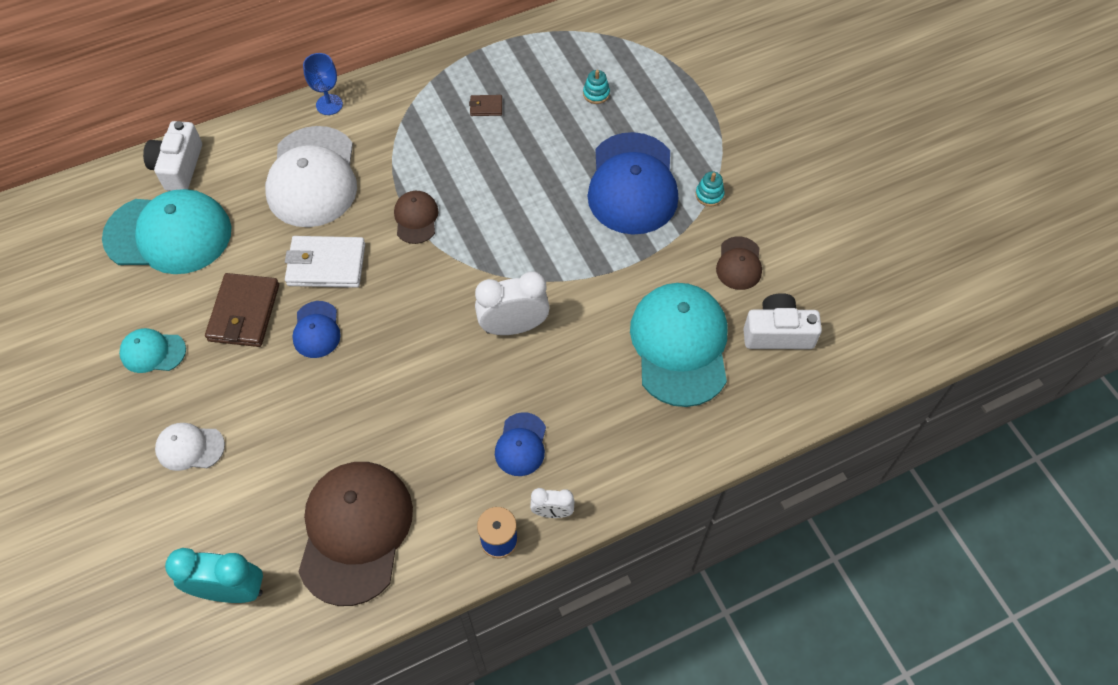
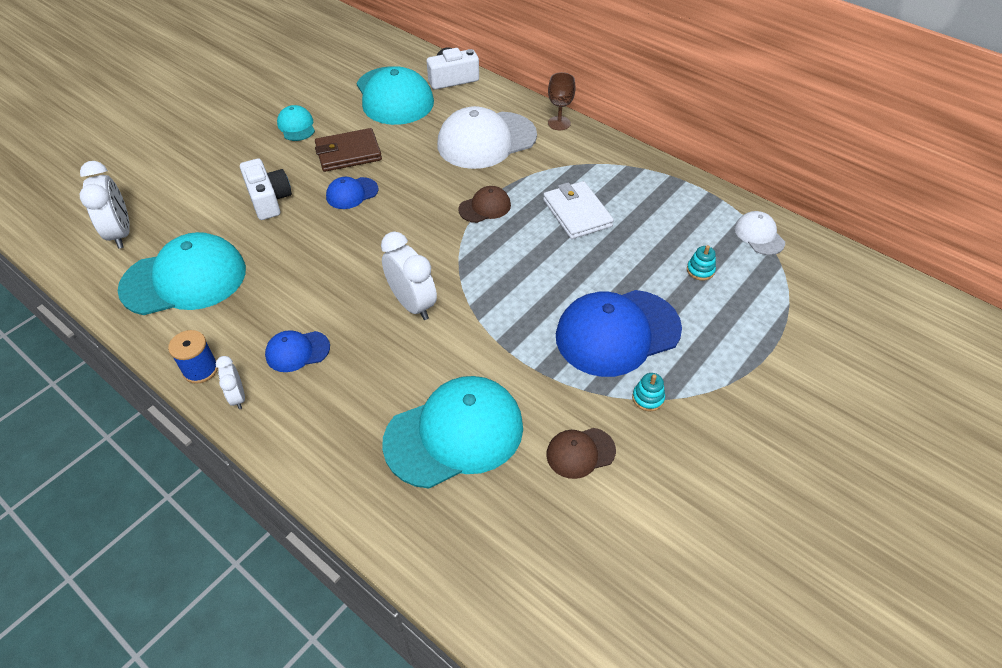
camera: 65 degrees right, 10 degrees down
white cap [155,423,225,471] -> white cap moved to [735,211,785,255]
turquoise clock [165,548,263,603] -> white clock [80,161,130,249]
white wallet [285,236,365,288] -> white wallet moved to [543,181,614,239]
brown cap [298,462,413,606] -> turquoise cap [118,232,246,315]
blue goblet [303,53,343,115] -> brown goblet [548,72,576,130]
brown wallet [469,95,502,116] -> none
white camera [743,293,822,349] -> white camera moved to [240,159,292,220]

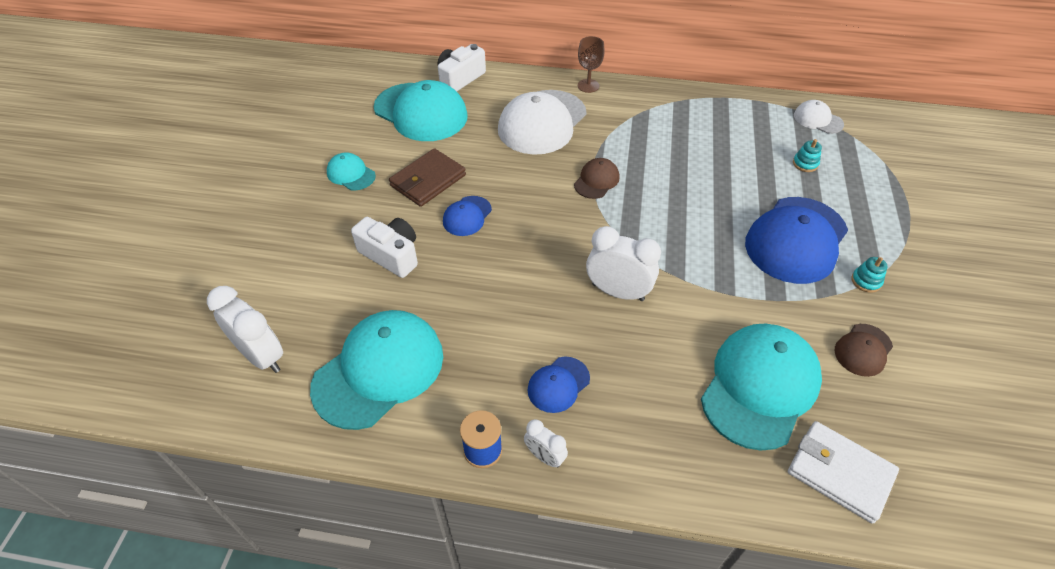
camera: 30 degrees left, 0 degrees up
white wallet [543,181,614,239] -> white wallet moved to [788,421,899,524]

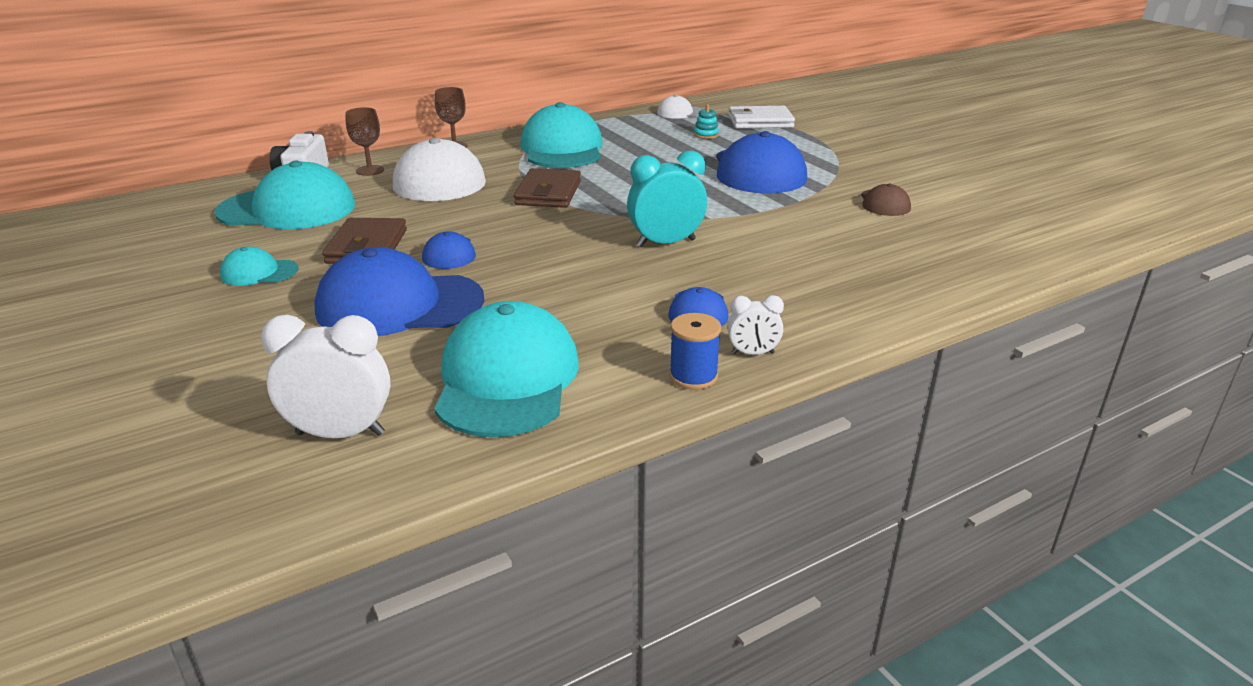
camera: 40 degrees left, 20 degrees down
white camera [351,217,418,278] -> blue cap [314,247,484,336]
brown cap [574,158,620,199] -> brown wallet [514,168,581,208]
white clock [586,226,661,301] -> turquoise clock [627,151,707,247]
turquoise cap [701,323,822,451] -> turquoise cap moved to [520,102,603,168]
white wallet [788,421,899,524] -> white wallet moved to [728,106,795,129]
turquoise stacking toy [851,257,888,293] -> none
none -> brown goblet [345,107,384,176]

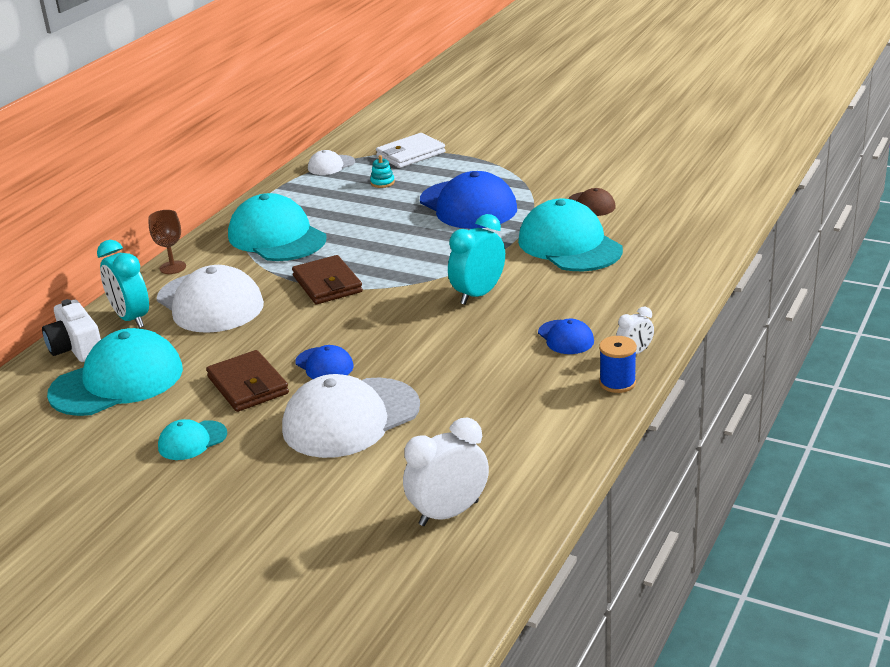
camera: 30 degrees left, 0 degrees up
blue cap [314,247,484,336] -> white cap [282,374,420,458]
brown goblet [345,107,384,176] -> turquoise clock [97,240,149,328]
turquoise cap [434,301,579,437] -> turquoise cap moved to [518,199,623,271]

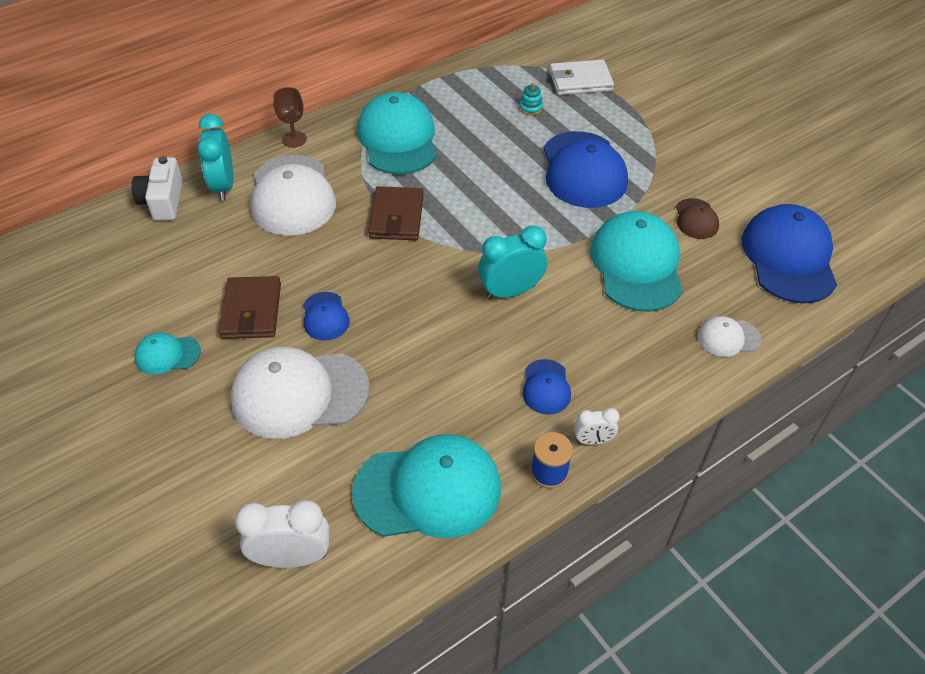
camera: 25 degrees right, 20 degrees up
turquoise cap [47,328,183,416] -> turquoise cap moved to [352,434,501,538]
white cap [308,150,355,175] -> white cap moved to [697,316,761,357]
none -> blue cap [742,204,837,304]

